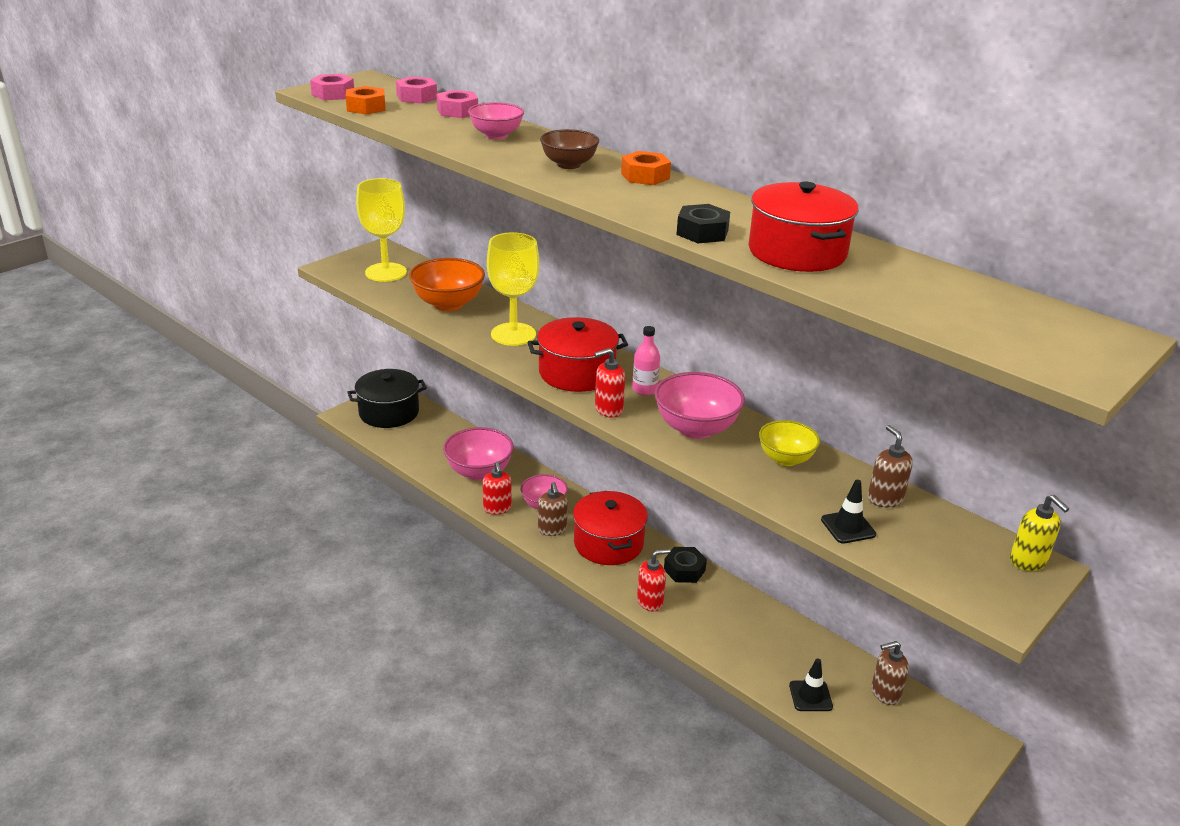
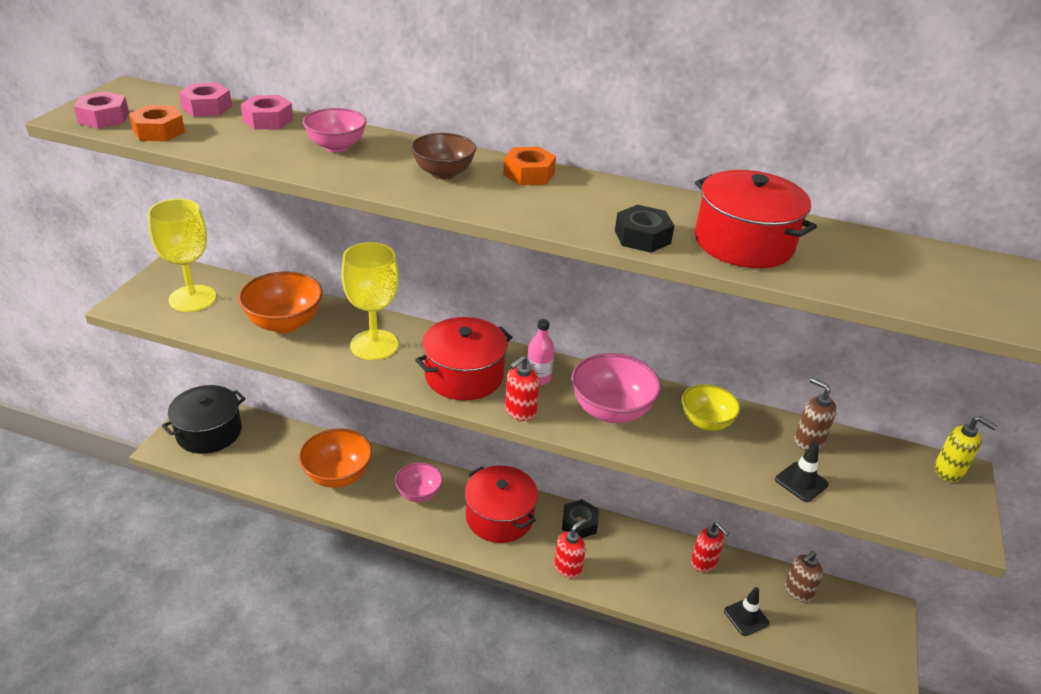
camera: 25 degrees left, 5 degrees up
pink bowl [443,427,514,481] -> orange bowl [299,428,372,488]
red soap dispenser [482,461,512,515] -> red soap dispenser moved to [691,523,729,572]
brown soap dispenser [538,482,568,536] -> none

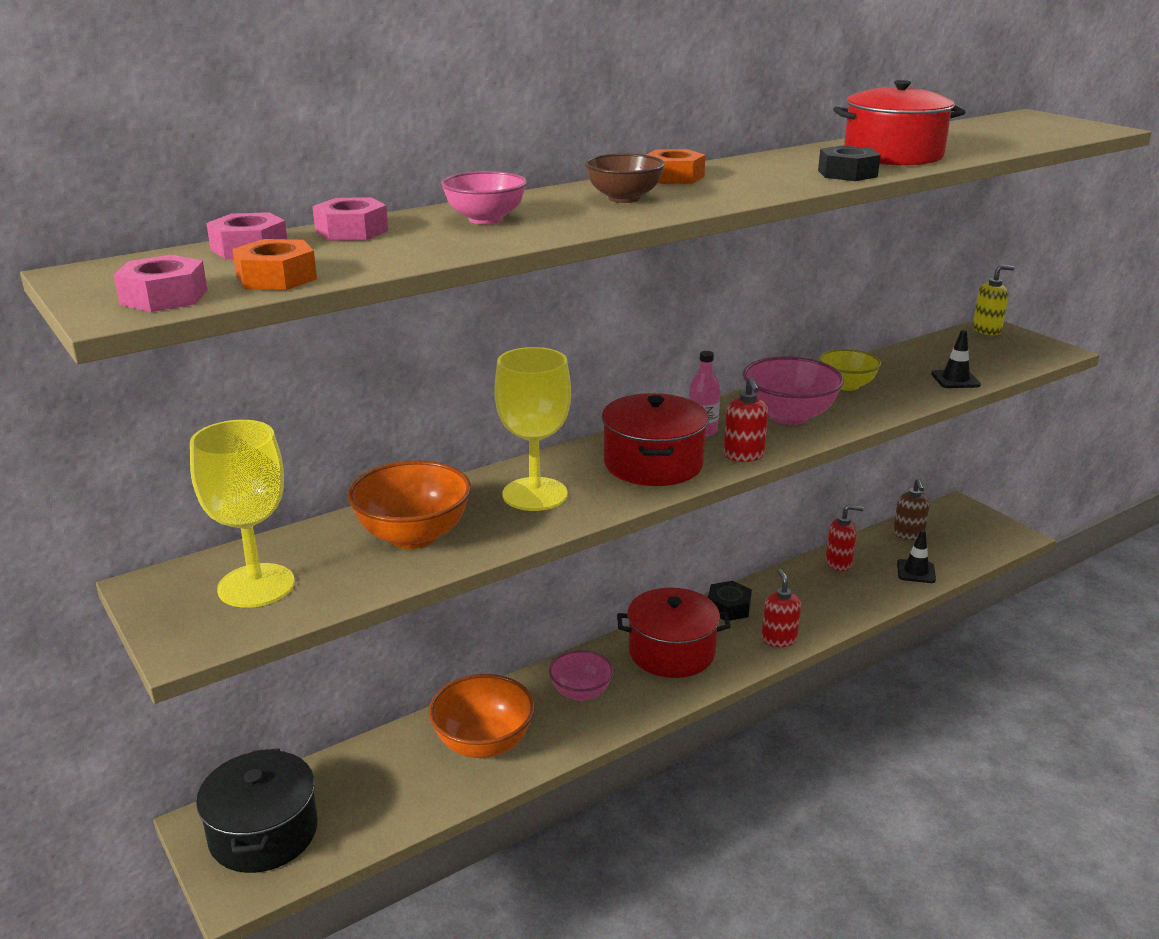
camera: 50 degrees left, 10 degrees down
brown soap dispenser [795,378,837,451] -> none

